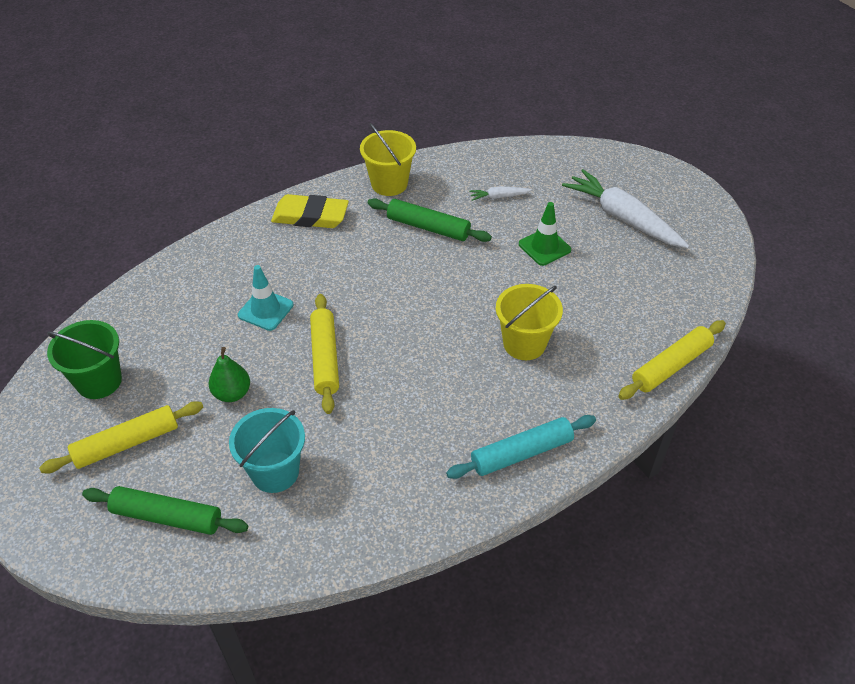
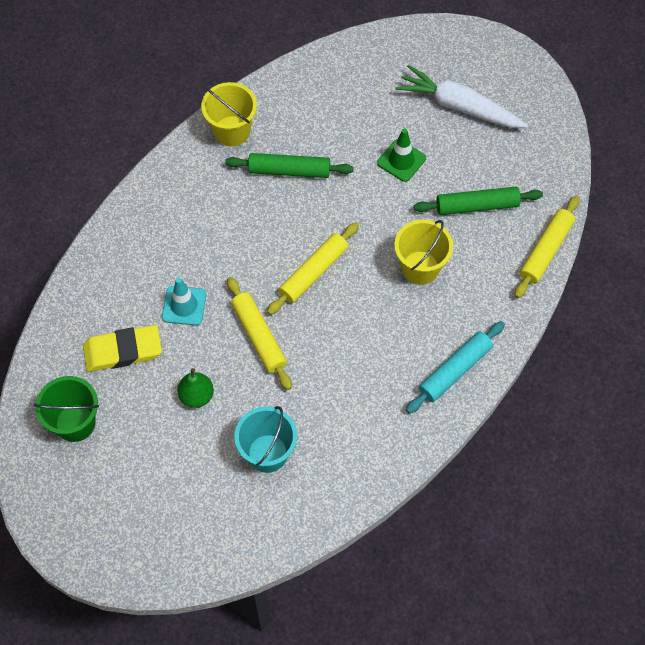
camera: 20 degrees left, 15 degrees up
yellow rolling pin [39,401,203,473] -> yellow rolling pin moved to [267,222,359,315]
green rolling pin [82,486,248,535] -> green rolling pin moved to [414,187,543,215]
yellow eraser [271,194,349,228] -> yellow eraser moved to [83,325,162,372]
white carrot [469,186,532,201] -> none

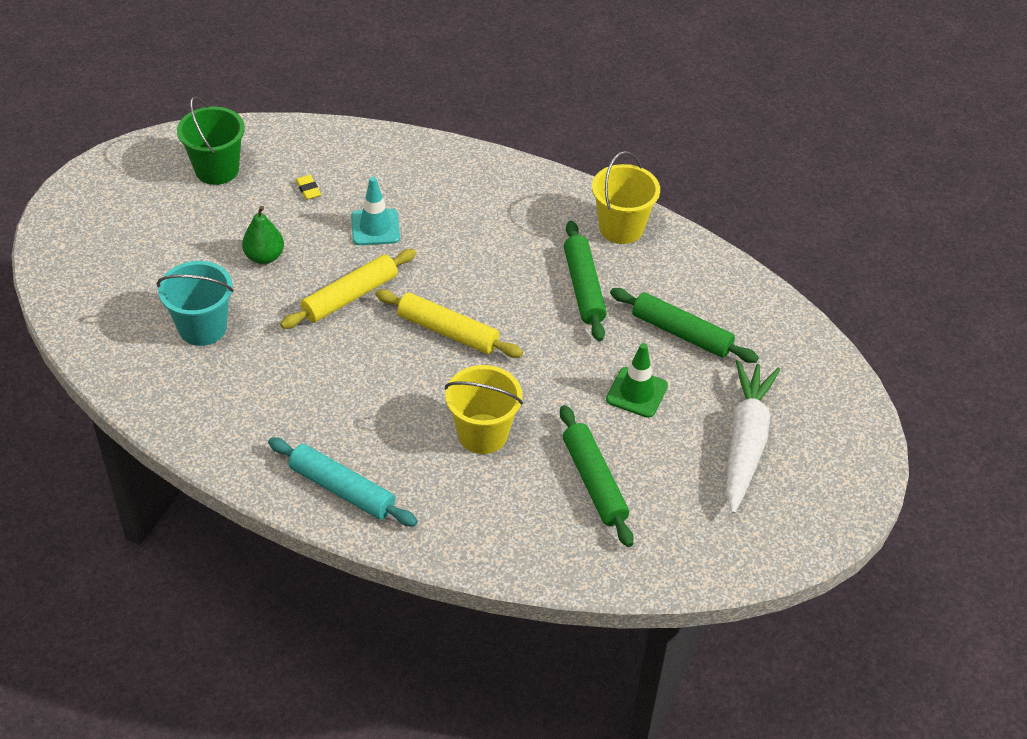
camera: 75 degrees right, 15 degrees down
yellow eraser [83,325,162,372] -> yellow eraser [296,175,321,200], size x0.42
yellow rolling pin [515,196,580,298] -> none
none -> green rolling pin [610,288,759,363]

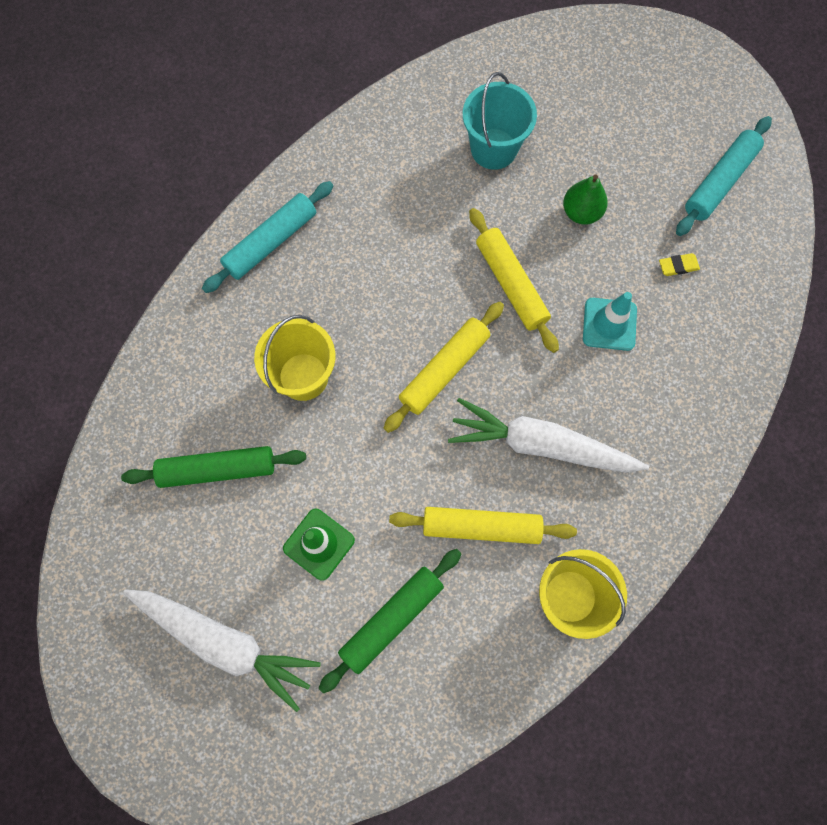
camera: 105 degrees right, 25 degrees up
green bucket [177,96,245,185] -> turquoise rolling pin [676,116,772,236]
green rolling pin [564,221,607,341] -> yellow rolling pin [389,507,577,544]
none -> white carrot [448,398,649,472]

